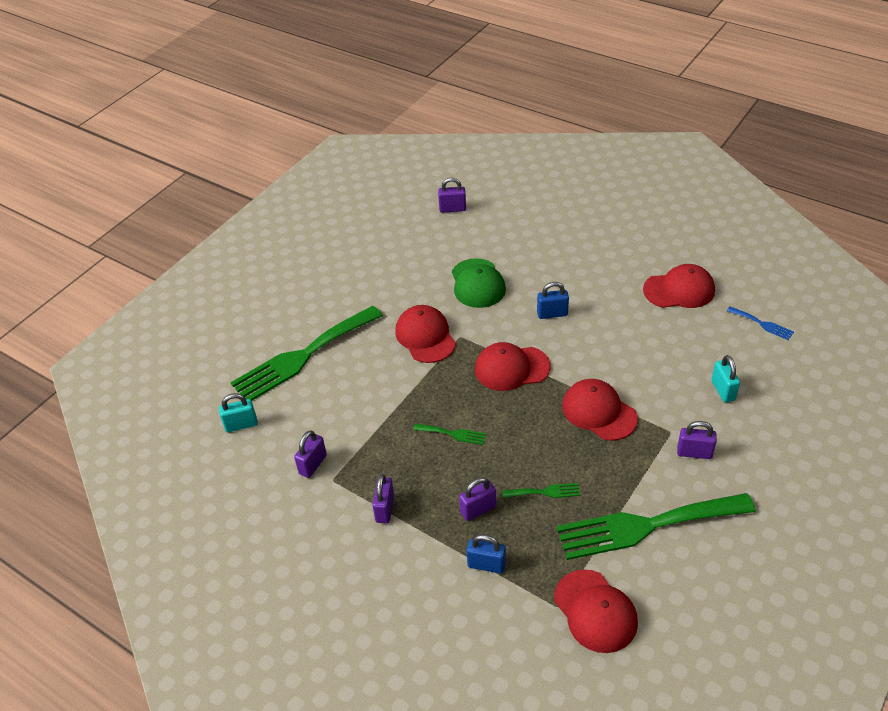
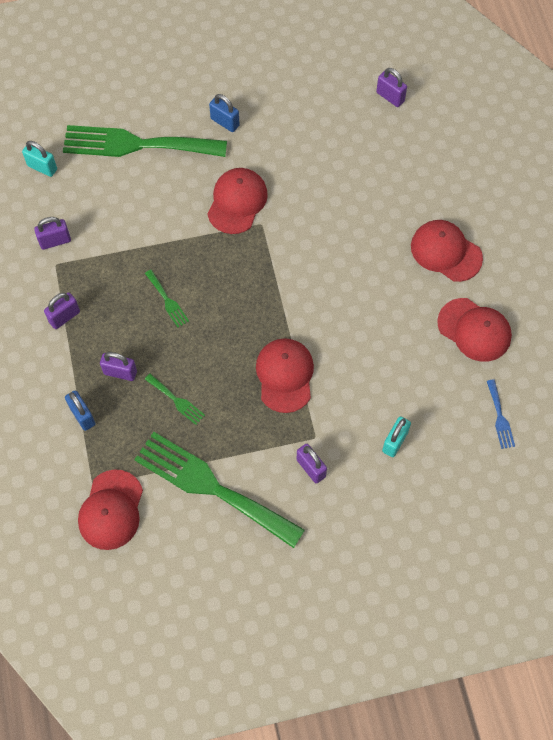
camera: 40 degrees right, 20 degrees up
green cap [452,258,506,308] -> none
red cap [475,342,551,391] -> red cap moved to [411,220,483,282]
blue padlock [537,282,569,319] -> blue padlock moved to [209,94,240,132]

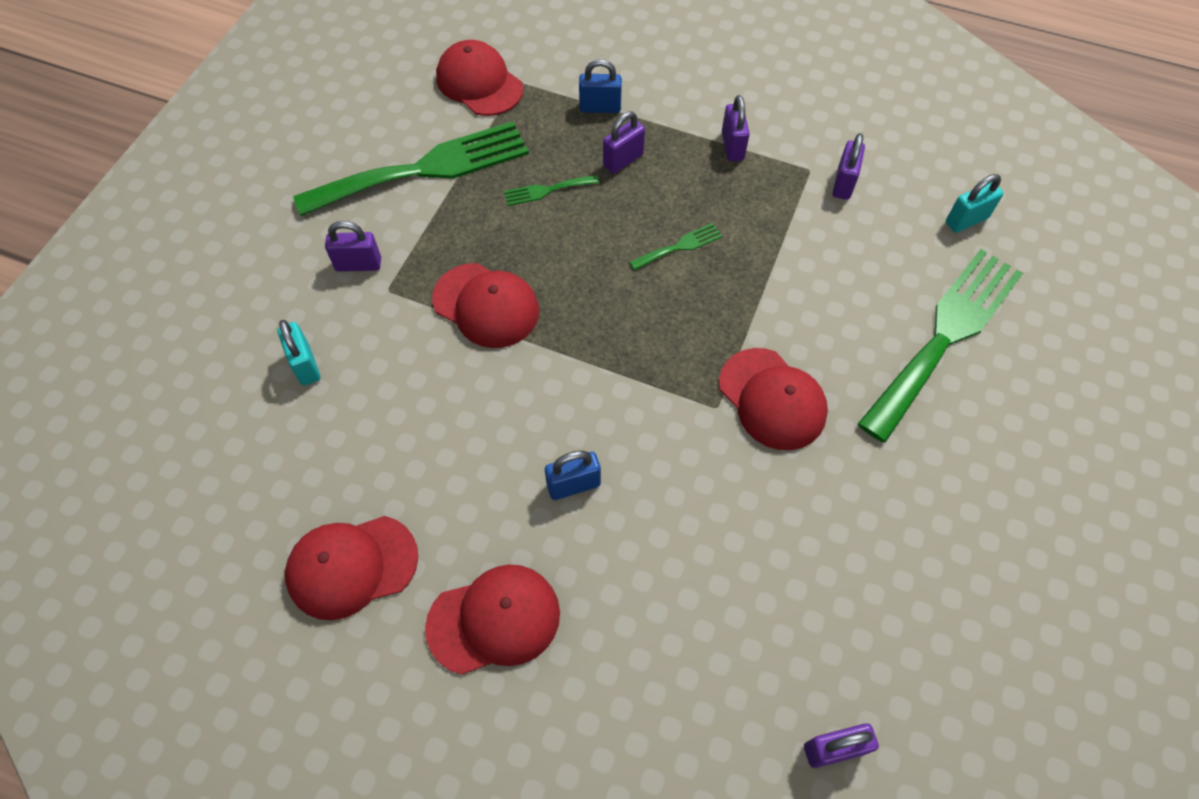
camera: 125 degrees right, 5 degrees down
green fork [145,270,189,327] -> green fork turned 150 degrees clockwise [629,223,722,270]
blue padlock [209,94,240,132] -> blue padlock moved to [545,451,601,500]
blue fork [487,380,515,449] -> none

